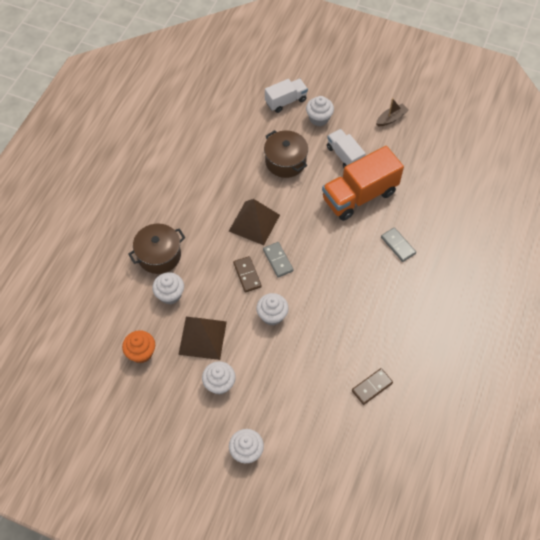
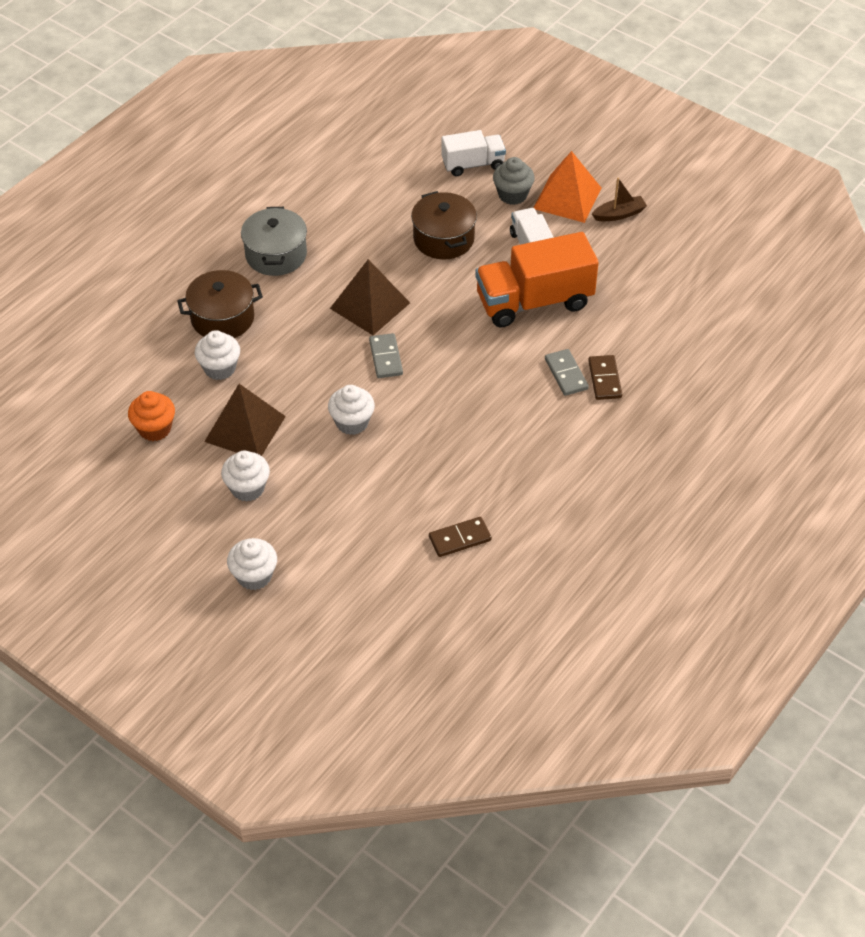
camera: 15 degrees right, 10 degrees down
brown domino [233,256,262,292] -> brown domino moved to [588,355,622,400]
white cupcake [306,96,334,126] -> grey cupcake [493,157,535,205]
none -> grey pot [241,207,307,276]
none -> orange pyramid [534,151,601,223]

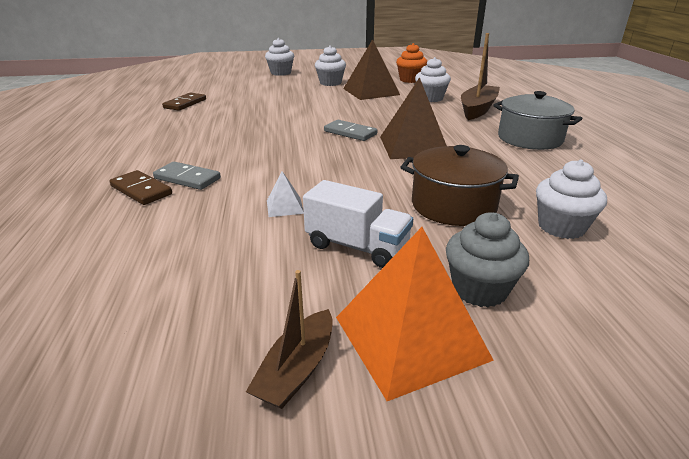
camera: 135 degrees right, 20 degrees down
brown pot [177,270,263,338] -> brown boat [461,33,500,120]
white cupcake [328,385,375,435] -> white cupcake moved to [536,159,607,239]
white truck [442,130,506,176] -> none
orange truck [475,232,599,327] -> white pyramid [267,171,304,217]

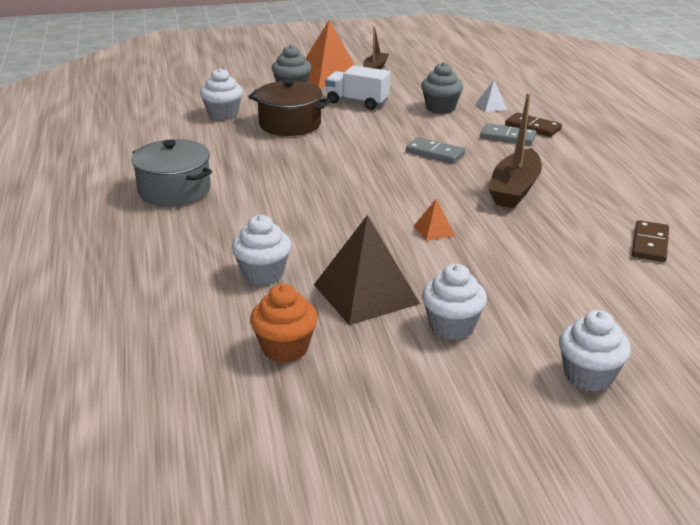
camera: 175 degrees right, 0 degrees up
white pyramid [267,171,304,217] -> white pyramid moved to [476,80,508,112]
grey domino [324,120,377,141] -> grey domino moved to [406,137,465,163]
brown pyramid [380,77,447,159] -> none
brown boat [461,33,500,120] -> brown boat moved to [489,93,542,208]
none -> orange pyramid [414,199,455,241]
none -> grey cupcake [421,62,463,114]

